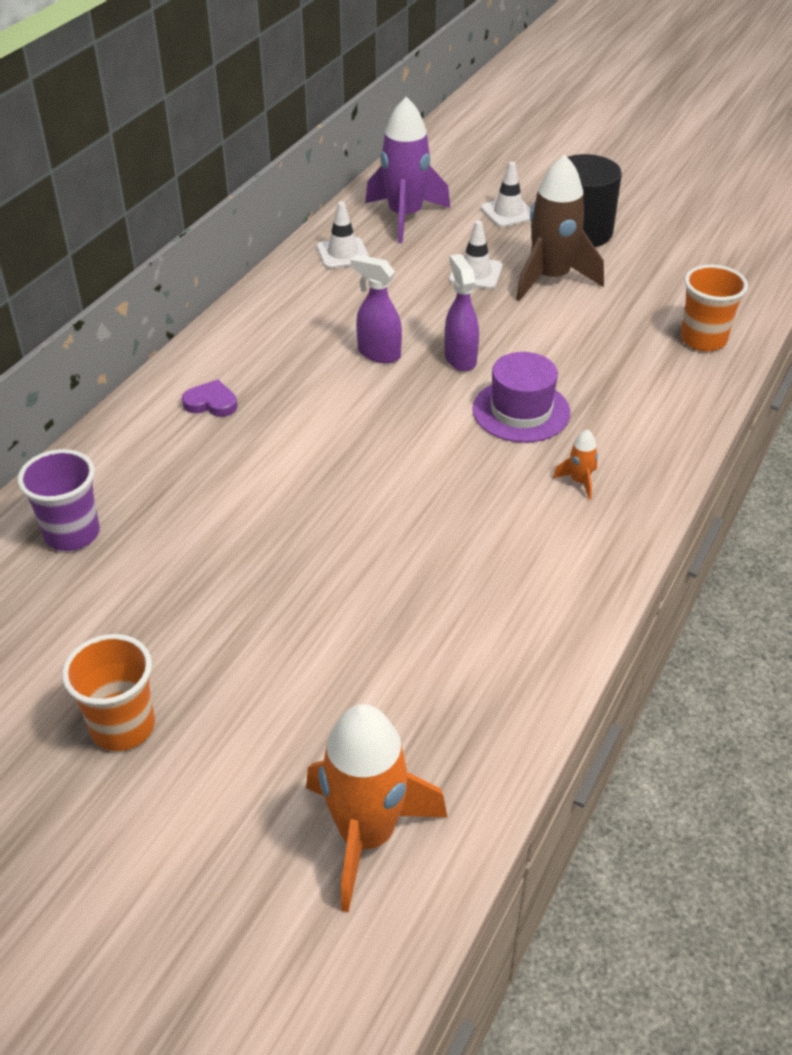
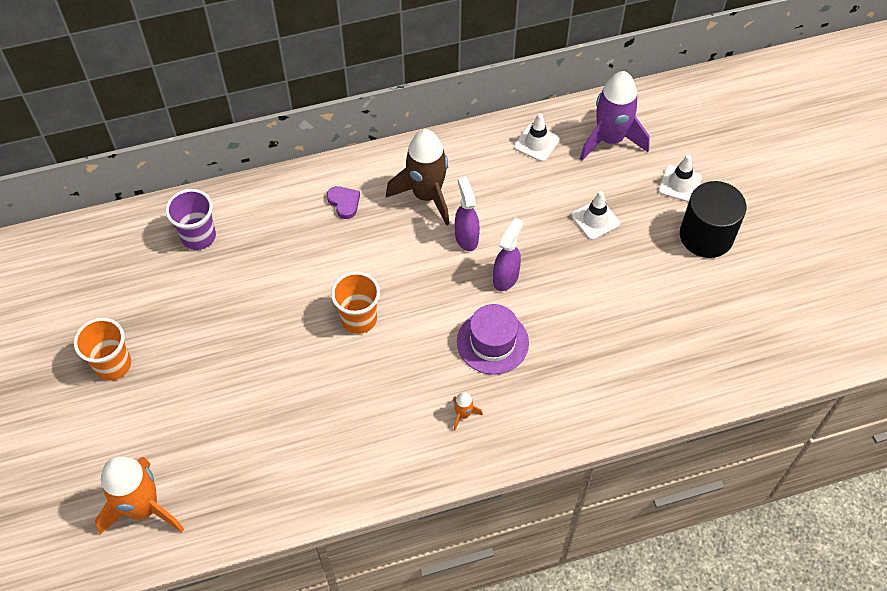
camera: 45 degrees right, 15 degrees up
brown rocket [516,154,604,301] -> brown rocket moved to [386,129,449,226]
orange cup [681,265,748,351] -> orange cup moved to [331,272,380,334]

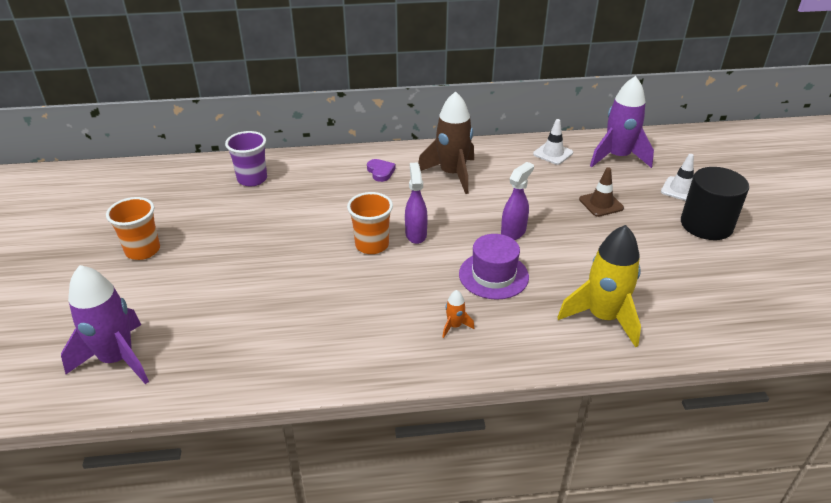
camera: 10 degrees right, 20 degrees down
orange rocket [95,456,184,534] -> purple rocket [61,265,149,384]
purple spray bottle [455,176,480,251] -> purple spray bottle moved to [405,162,428,244]
white traffic cone [571,191,620,240] -> brown traffic cone [579,167,624,217]
none -> yellow rocket [557,225,641,348]

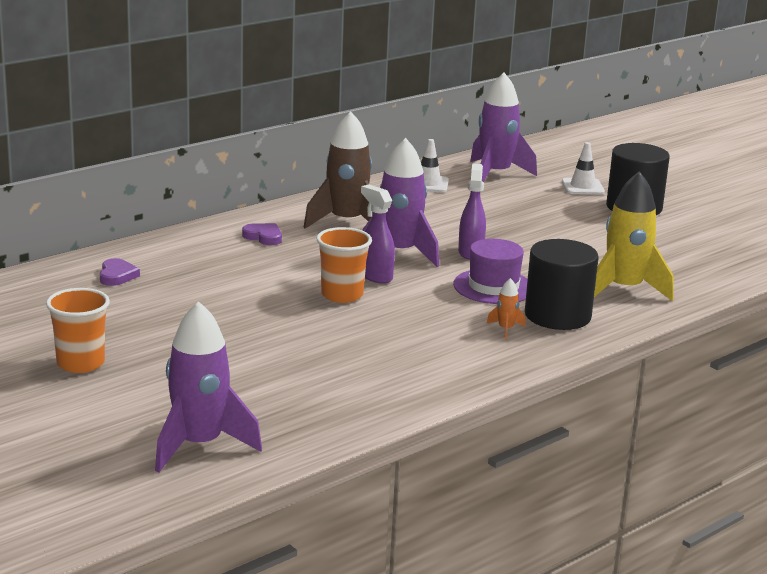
camera: 35 degrees left, 15 degrees down
purple cup [225,131,267,187] -> purple heart [100,258,140,286]
brown traffic cone [579,167,624,217] -> none
none -> purple rocket [362,138,439,267]
none -> black cylinder [525,239,599,330]

